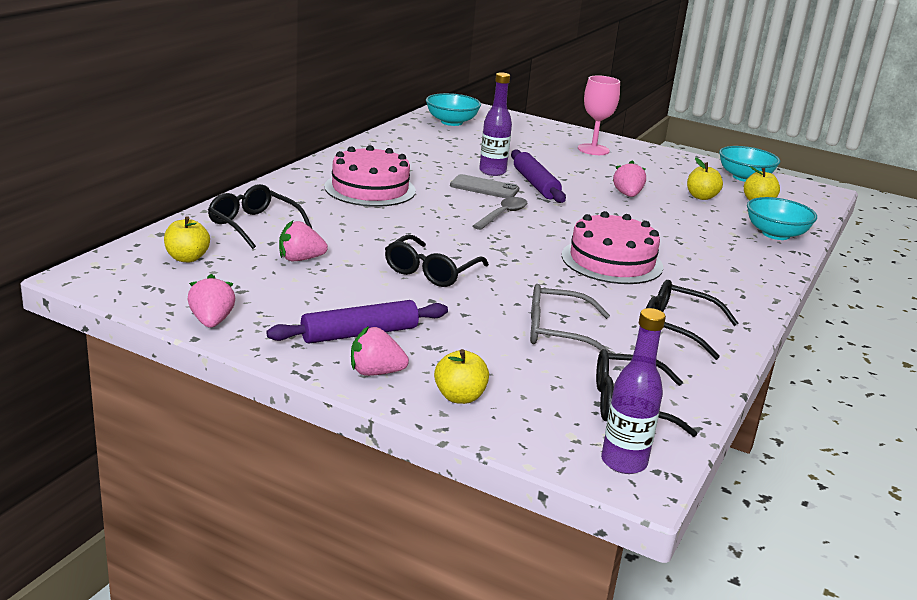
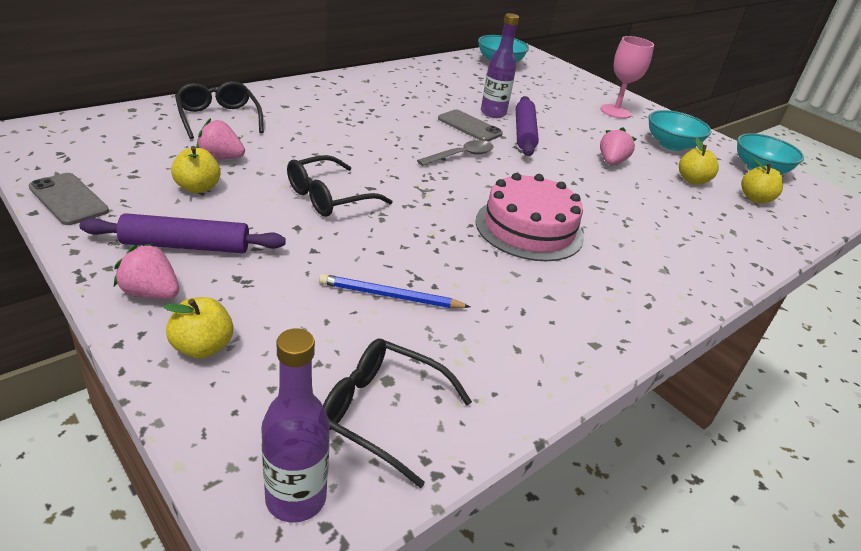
camera: 20 degrees right, 10 degrees up
yellow apple [164,216,210,262] -> yellow apple moved to [171,146,221,193]
pink strawberry [188,274,235,328] -> grey phone [28,173,109,225]
pink cake [324,145,416,207] -> none
grey glasses [530,284,612,353] -> blue pencil [319,274,470,308]
black glasses [646,280,738,360] -> none
turquoise bowl [747,197,817,240] -> turquoise bowl moved to [648,110,711,151]

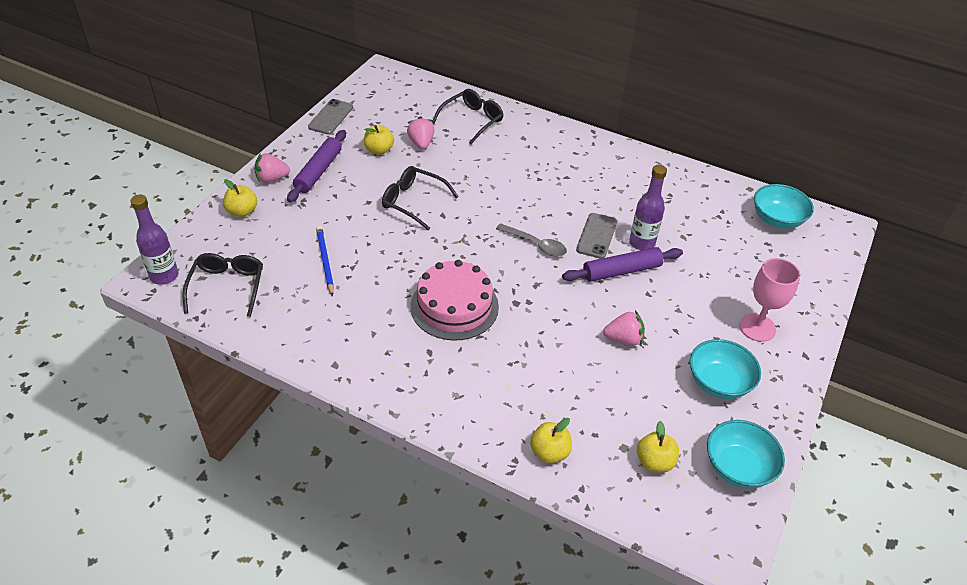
camera: 70 degrees right, 10 degrees up
purple rolling pin [79,213,286,253] -> purple rolling pin turned 45 degrees clockwise [287,130,346,202]
pink strawberry [114,243,179,299] -> pink strawberry turned 105 degrees counterclockwise [254,153,290,183]
yellow apple [679,137,719,184] -> yellow apple moved to [530,418,572,463]

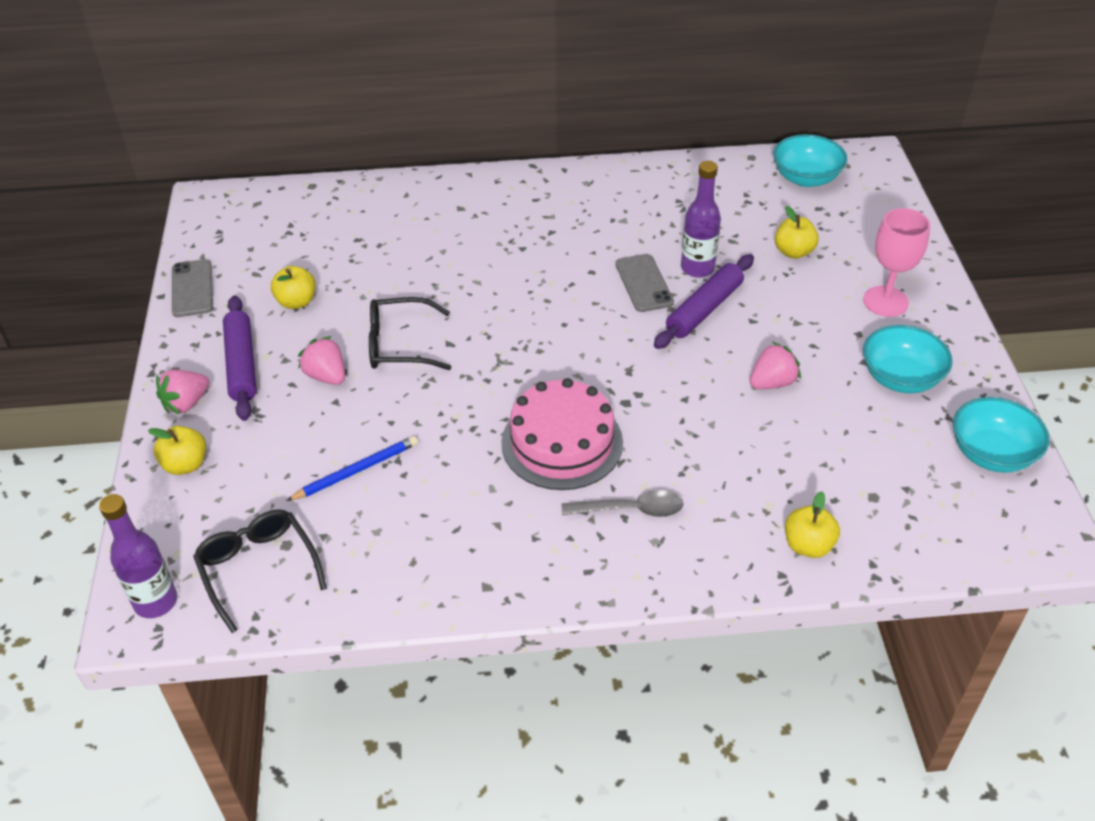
camera: 30 degrees left, 0 degrees up
blue pencil [316,226,334,296] -> blue pencil turned 105 degrees clockwise [286,436,418,501]
pink strawberry [407,116,435,149] -> pink strawberry moved to [298,336,345,385]
black glasses [432,89,504,145] -> none
grey spoon [496,223,567,257] -> grey spoon moved to [562,490,684,517]
yellow apple [637,421,679,472] -> yellow apple moved to [775,206,819,259]

